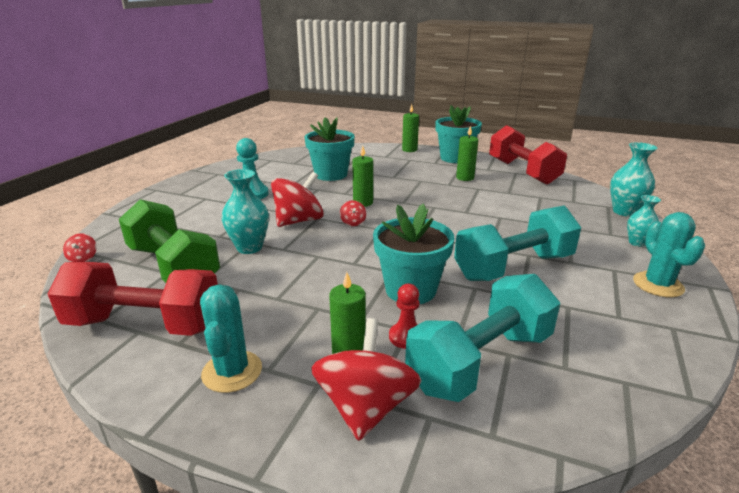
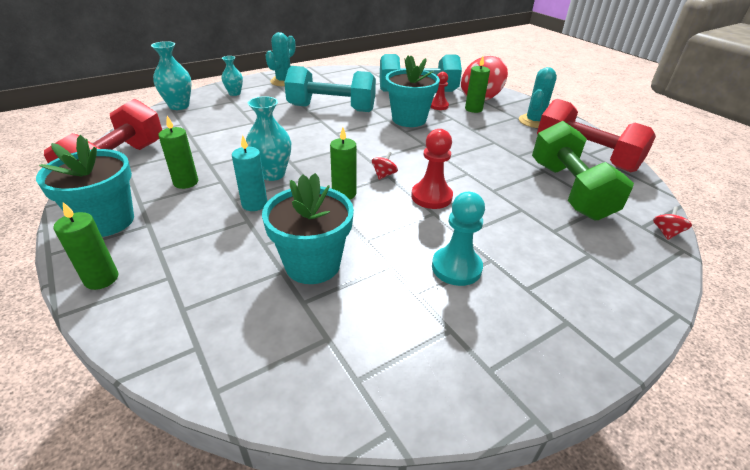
camera: 145 degrees left, 10 degrees up
turquoise vase [222,169,269,254] -> turquoise vase moved to [246,96,291,181]
red spinning top [271,172,324,227] -> red pawn [411,129,453,209]
none -> turquoise candle [232,135,267,211]

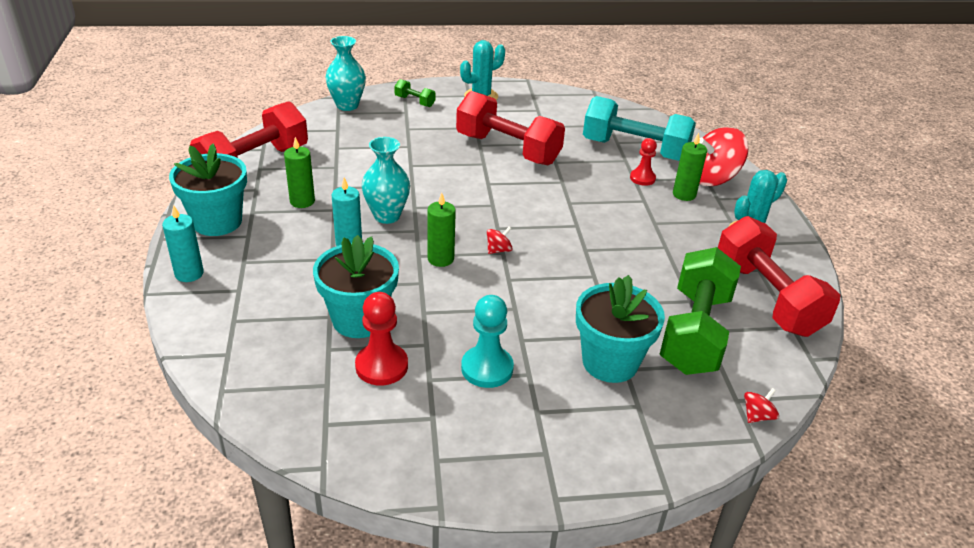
camera: 25 degrees right, 0 degrees up
green candle [53,202,118,290] -> turquoise candle [162,205,204,282]
turquoise vase [222,56,243,96] -> green dumbbell [394,79,436,107]
turquoise dumbbell [284,66,376,112] -> red dumbbell [456,91,565,165]
turquoise flower pot [385,56,440,127] -> turquoise flower pot moved to [576,275,665,383]
red pawn [411,129,453,209] -> red pawn moved to [355,292,408,385]

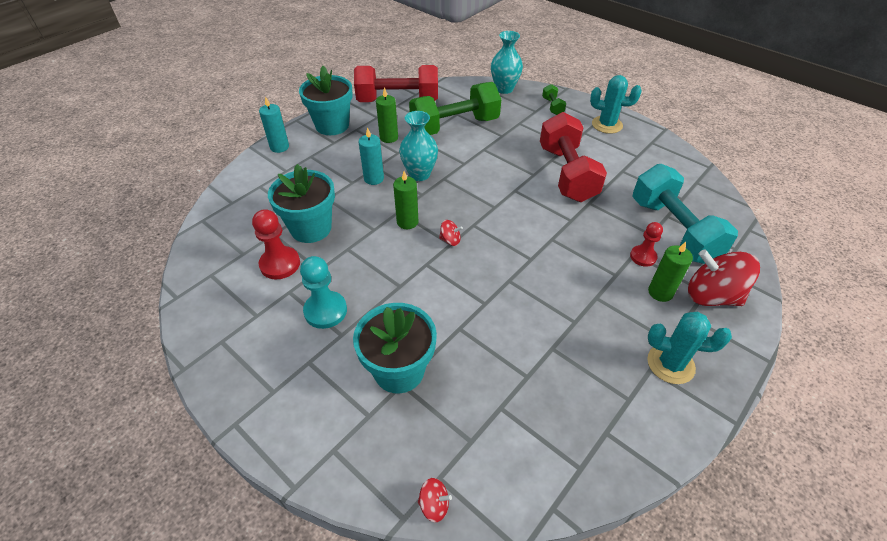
camera: 50 degrees right, 10 degrees up
green dumbbell [660,247,741,375] -> green dumbbell moved to [409,82,501,135]
red dumbbell [718,216,840,337] -> none

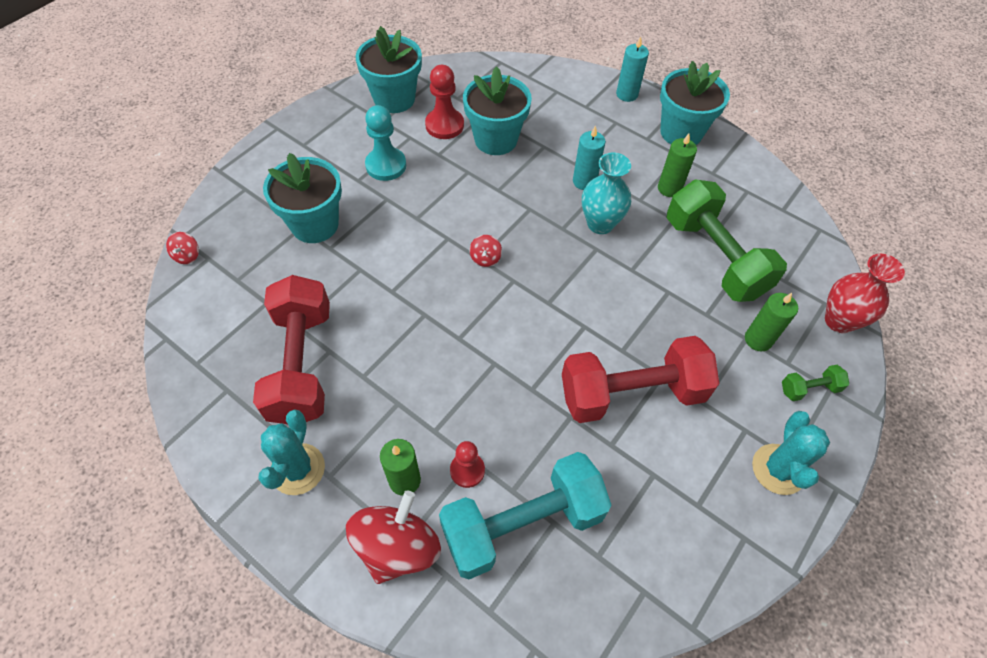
camera: 85 degrees right, 10 degrees up
red dumbbell [354,65,438,102] -> red dumbbell moved to [253,275,330,424]
green candle [393,171,419,229] -> green candle moved to [745,293,798,351]
turquoise vase [491,31,523,94] -> red vase [825,254,905,333]
none -> turquoise flower pot [356,26,422,113]

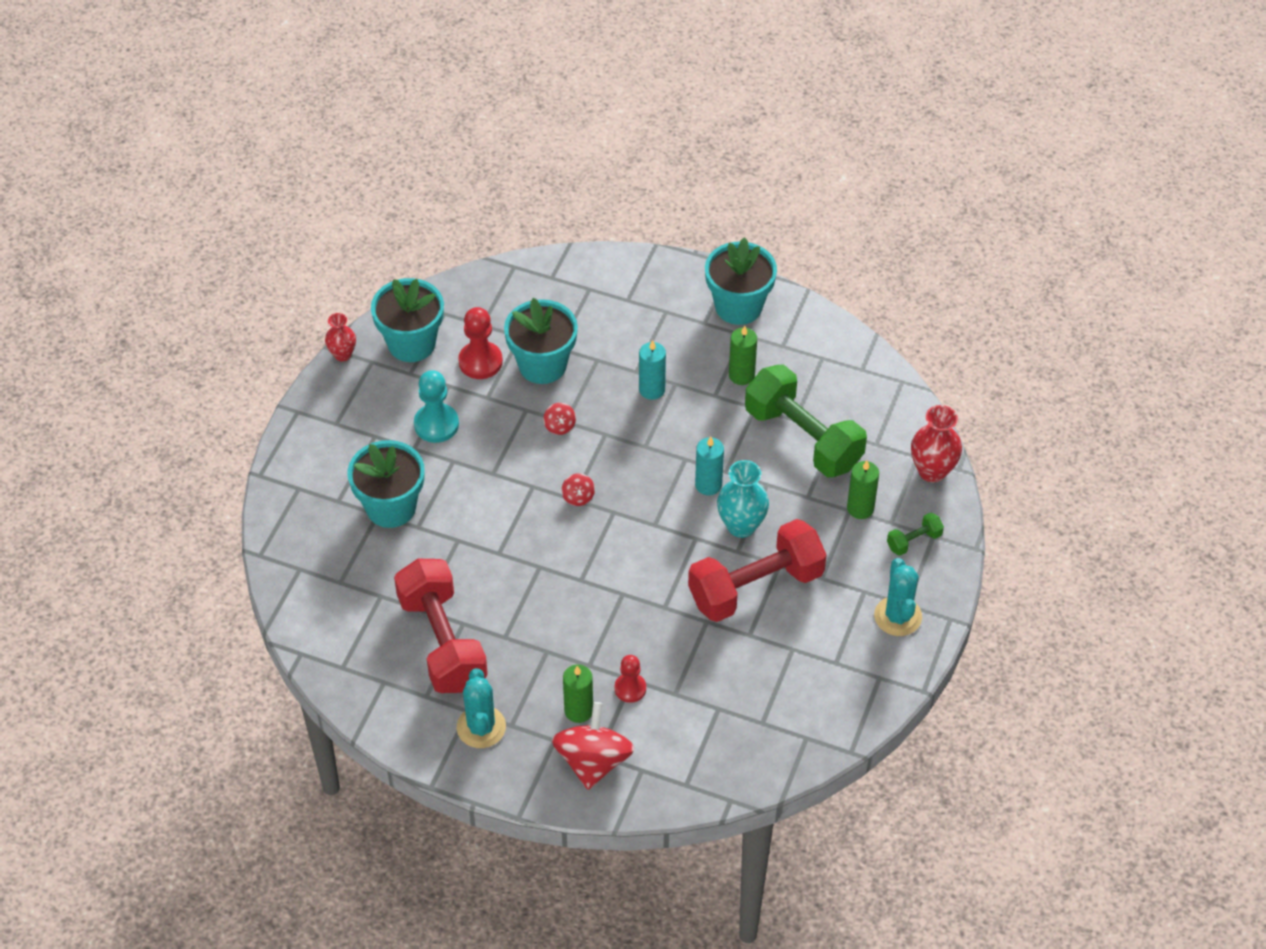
camera: 15 degrees left, 5 degrees down
red spinning top [166,232,199,264] -> red spinning top moved to [543,403,576,435]
turquoise dumbbell [439,452,611,579] -> none
turquoise vase [582,152,631,234] -> turquoise vase moved to [717,460,769,538]
turquoise candle [616,36,649,102] -> turquoise candle moved to [695,437,724,495]
none -> red vase [325,313,356,361]

